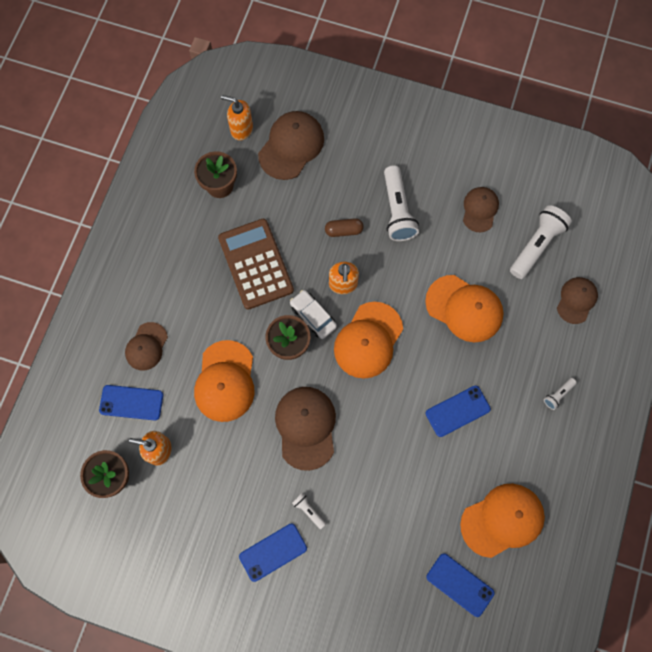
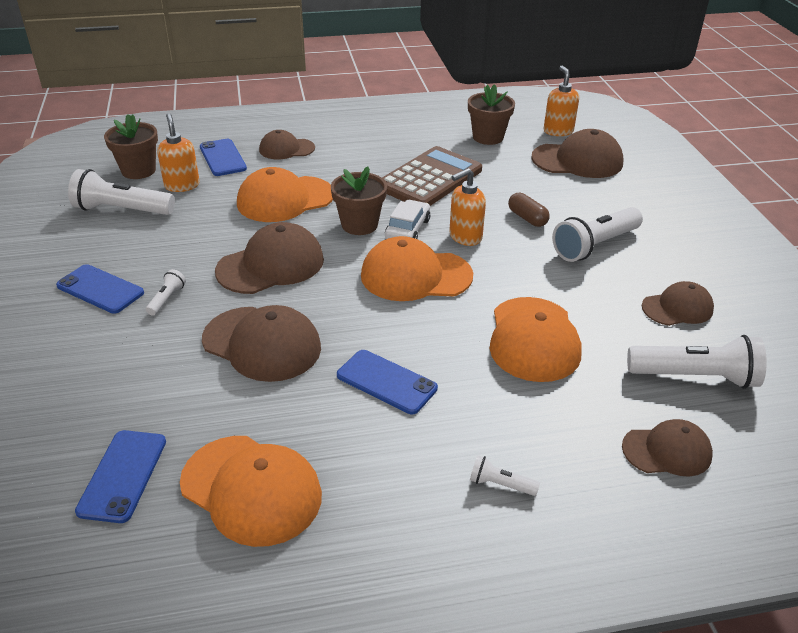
camera: 60 degrees right, 35 degrees down
none -> white flashlight [68,169,175,215]
none -> brown cap [202,305,321,382]

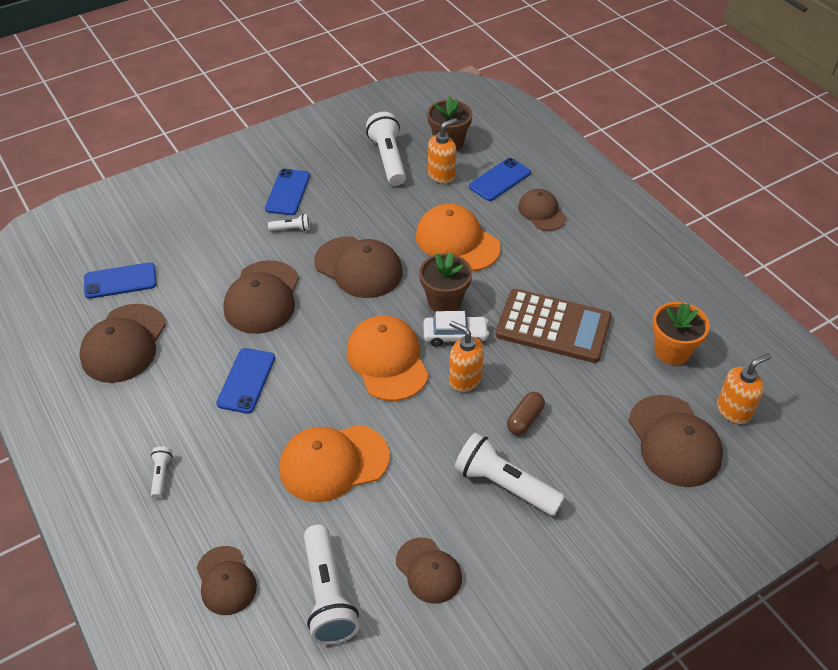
camera: 70 degrees right, 10 degrees up
orange cap [180,436,322,547] -> brown cap [80,304,166,383]
brown flower pot [468,84,515,145] -> orange flower pot [652,302,710,365]

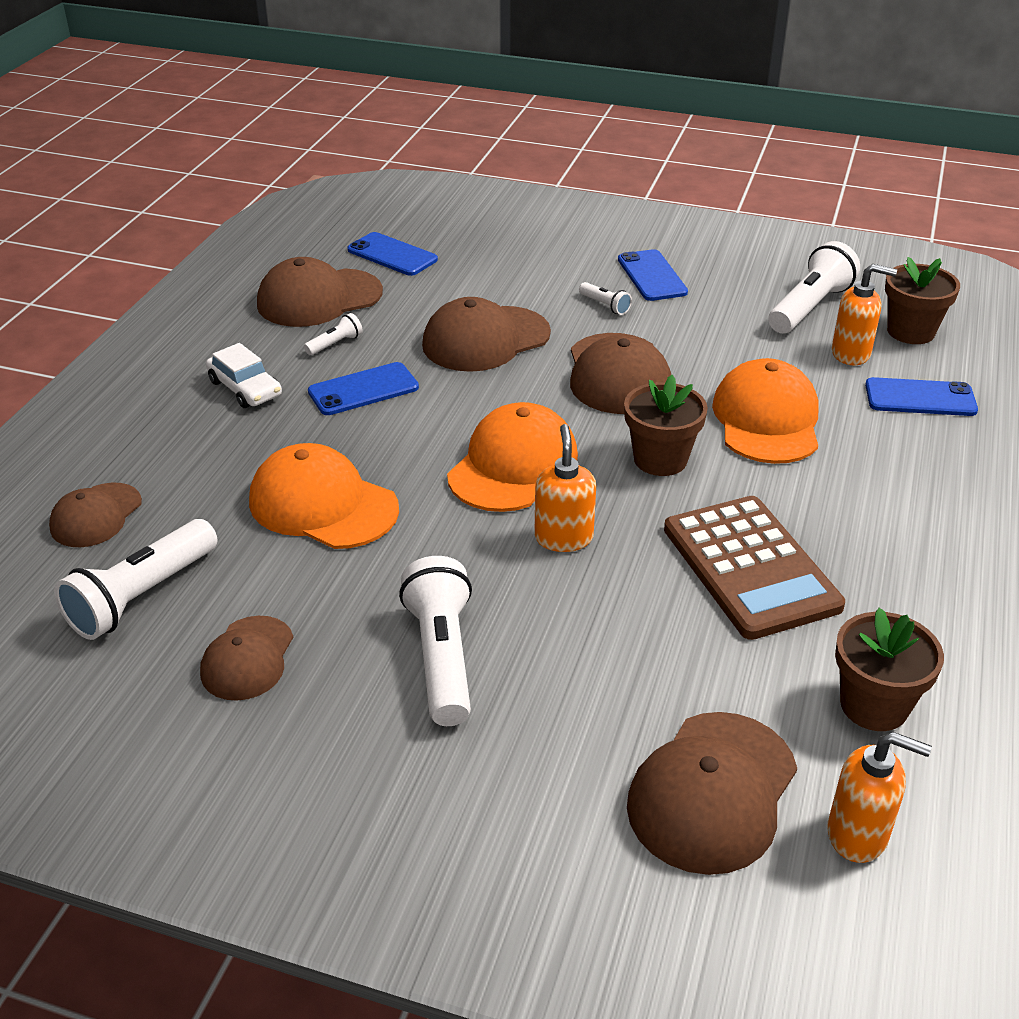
camera: 50 degrees right, 10 degrees down
white flashlight [151,446,173,498] -> white flashlight moved to [304,313,363,355]
blue phone [265,169,310,215] -> blue phone turned 75 degrees counterclockwise [618,249,688,301]
white car [423,311,489,347] -> white car moved to [206,343,282,408]
brown capsule [507,392,545,435] -> none
brown cap [518,189,566,231] -> none
orange flower pot [652,302,710,365] -> brown flower pot [835,608,944,731]

